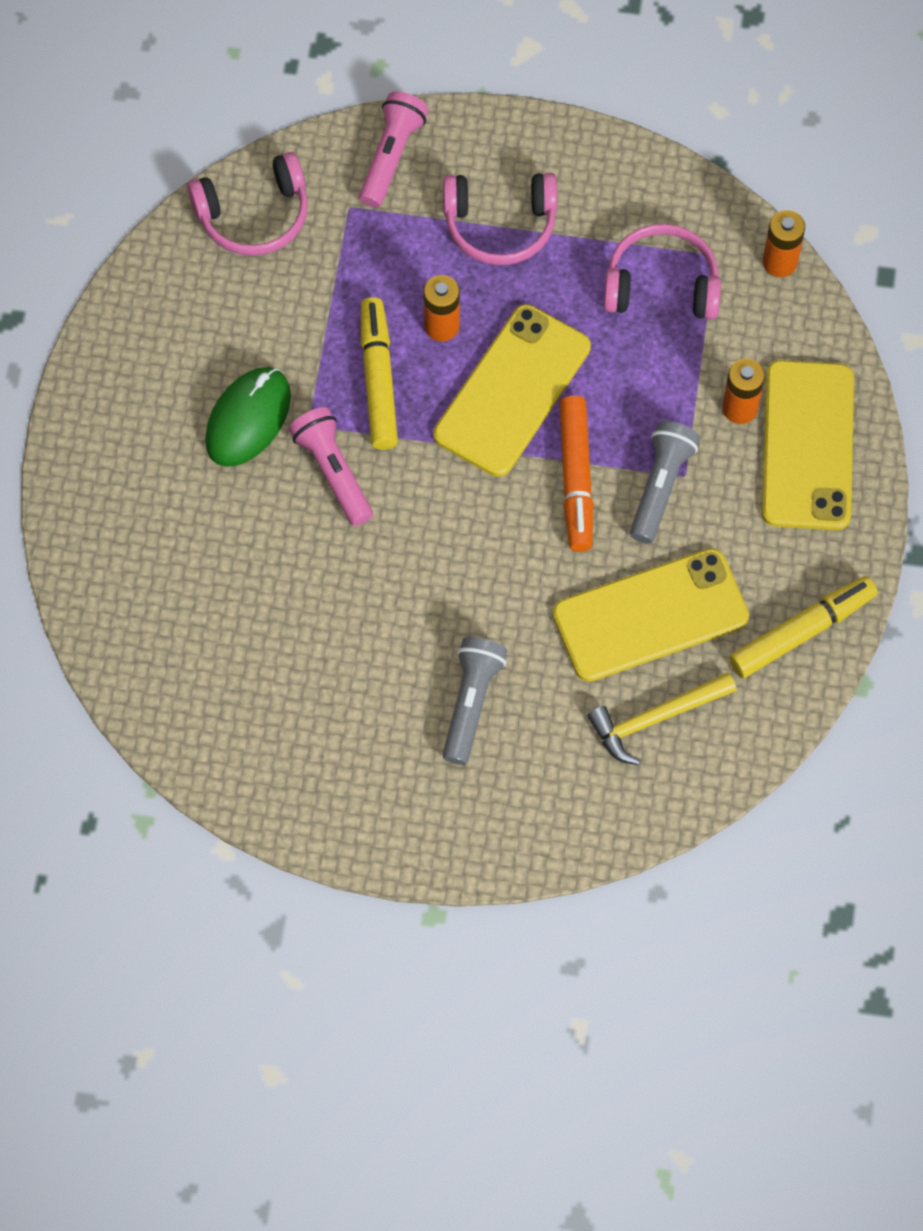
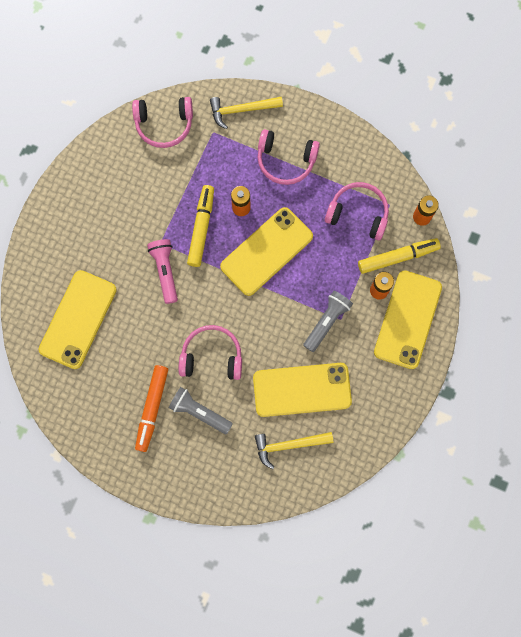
camera: 15 degrees right, 10 degrees up
green mouse [205,367,291,467] -> none
pink flashlight [359,91,428,208] -> yellow hammer [210,97,283,129]
grey flashlight [442,637,507,765] -> grey flashlight turned 90 degrees counterclockwise [168,387,233,434]
orange marker [559,395,594,552] -> orange marker moved to [135,365,168,452]
yellow marker [729,576,878,678] -> yellow marker moved to [358,238,441,274]
none -> yellow phone [39,270,117,369]
none -> pink headphones [179,325,242,380]

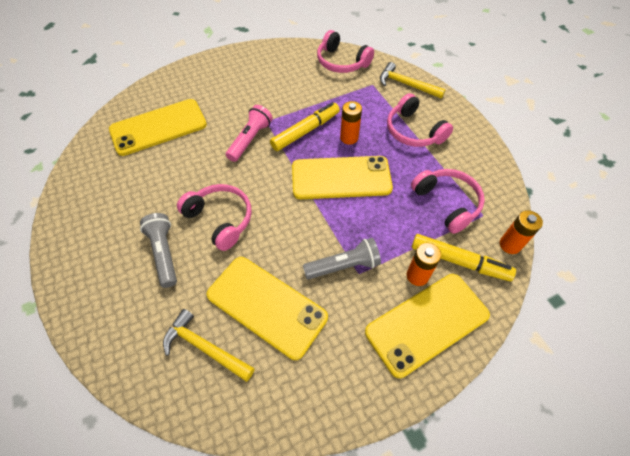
camera: 40 degrees right, 20 degrees down
orange marker [135,365,168,452] -> none

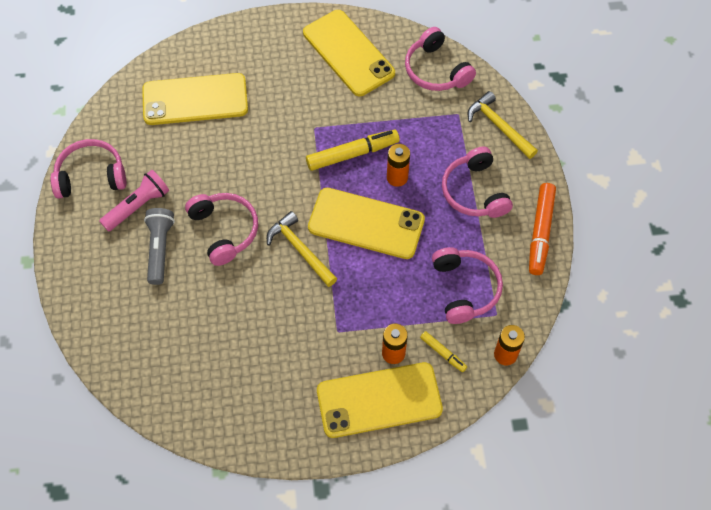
camera: 20 degrees right, 5 degrees up
yellow hammer [163,309,255,382] -> yellow hammer moved to [267,211,337,287]
yellow phone [206,257,328,360] -> yellow phone moved to [303,10,395,96]
pink flashlight [226,105,273,162] -> pink flashlight moved to [99,170,169,232]
grey flashlight [303,238,381,280] -> none
yellow marker [412,234,516,281] -> yellow marker [420,331,467,372], size x0.53
none -> pink headphones [50,139,126,199]
none -> orange marker [529,183,556,275]

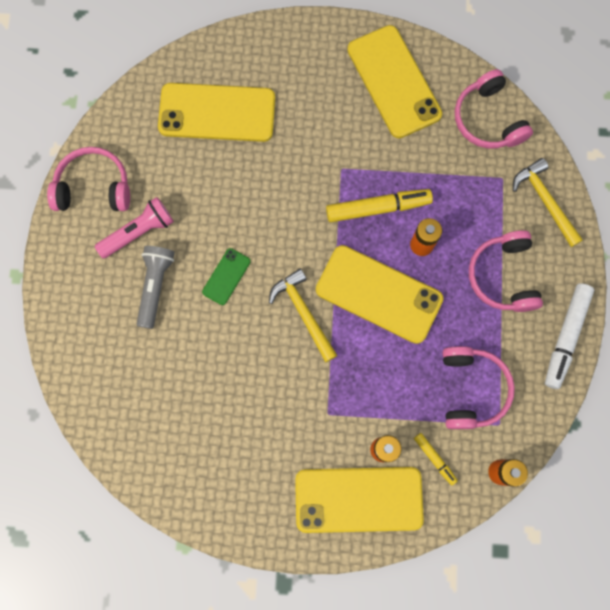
camera: 10 degrees right, 15 degrees up
pink headphones [185,193,258,266] -> green phone [202,248,251,305]
orange marker [529,183,556,275] -> white marker [545,283,594,389]

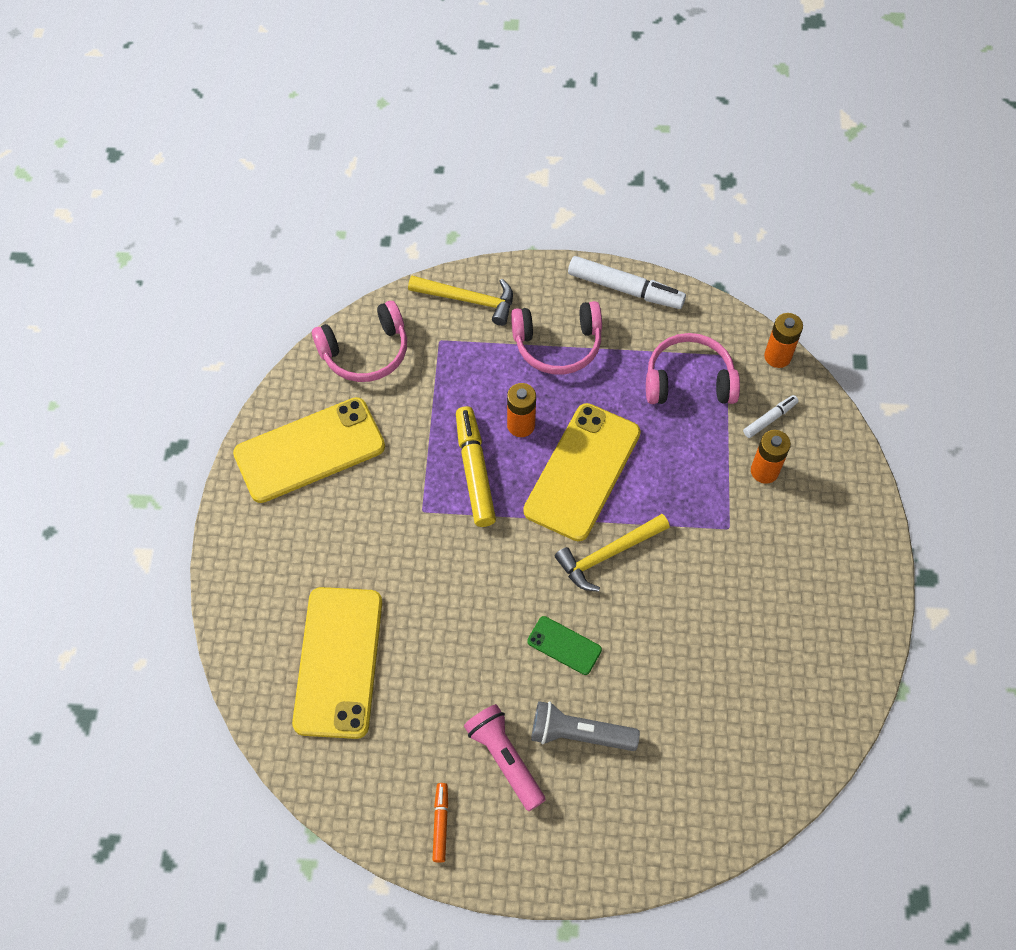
camera: 90 degrees left, 15 degrees down
pink headphones [47,147,130,211] -> orange marker [432,783,448,863]
yellow phone [295,467,424,533] -> none
yellow marker [414,433,458,486] -> white marker [743,395,799,438]
yellow hammer [513,158,583,247] -> yellow hammer turned 135 degrees counterclockwise [408,276,513,326]

